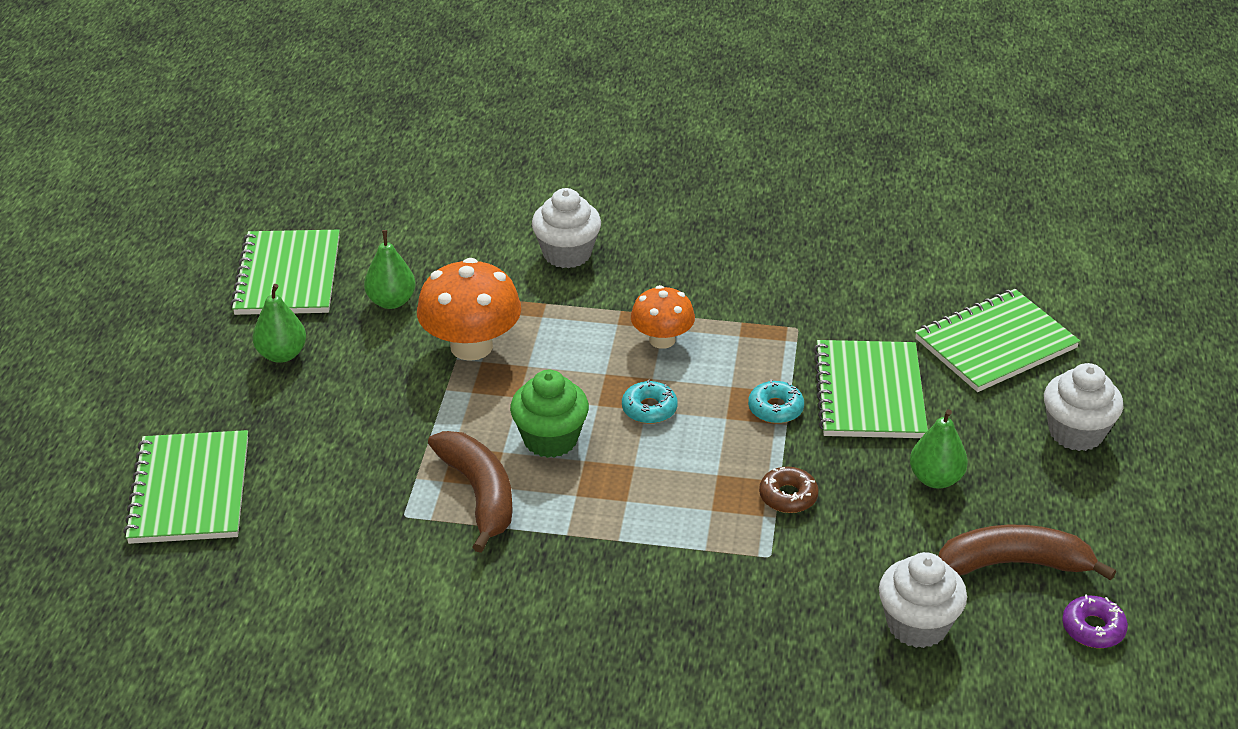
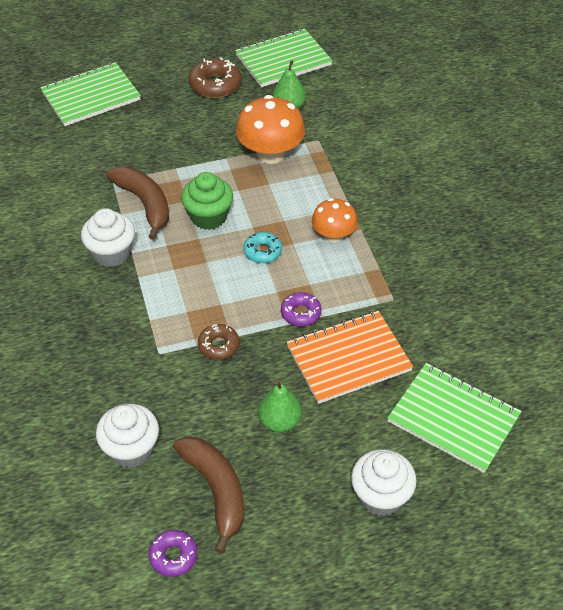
camera: 65 degrees right, 10 degrees up
green pear [252,284,306,363] -> brown donut [189,57,242,98]
brown banana [428,431,513,553] -> brown banana turned 75 degrees counterclockwise [107,167,169,240]
white cupcake [532,188,601,268] -> white cupcake moved to [81,208,135,267]
turquoise donut [748,379,804,424] -> purple donut [281,292,322,326]
green notebook [813,340,928,438] -> orange notebook [287,311,413,404]

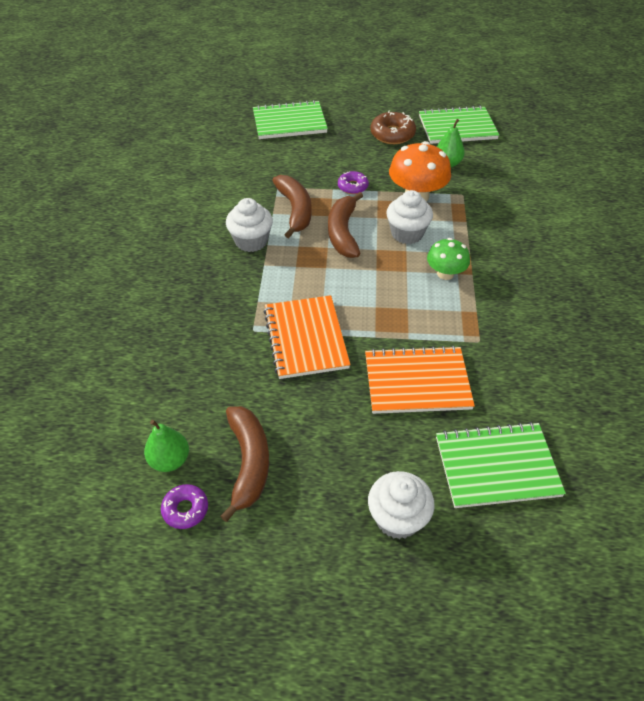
camera: 20 degrees right, 0 degrees up
white cupcake [96,404,159,468] -> white cupcake moved to [386,190,433,244]
green cupcake [181,172,233,230] -> brown banana [328,192,363,258]
brown donut [198,324,240,360] -> orange notebook [264,295,351,379]
turquoise donut [243,232,282,263] -> none
green pear [258,380,302,432] -> green pear moved to [144,420,189,472]
purple donut [281,292,322,326] -> purple donut moved to [338,171,369,194]
orange mushroom [312,198,358,243] -> green mushroom [427,238,470,280]
green notebook [387,363,521,473] -> green notebook turned 60 degrees counterclockwise [436,422,566,508]

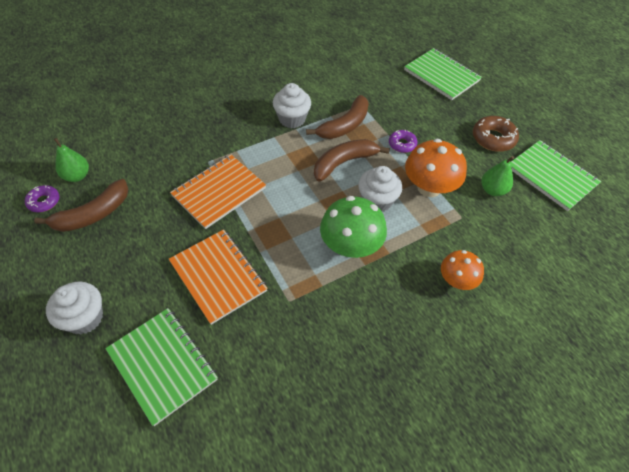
camera: 55 degrees right, 5 degrees up
green mushroom [427,238,470,280] -> green mushroom [320,196,387,258], size x1.60
none -> orange mushroom [441,250,484,290]

